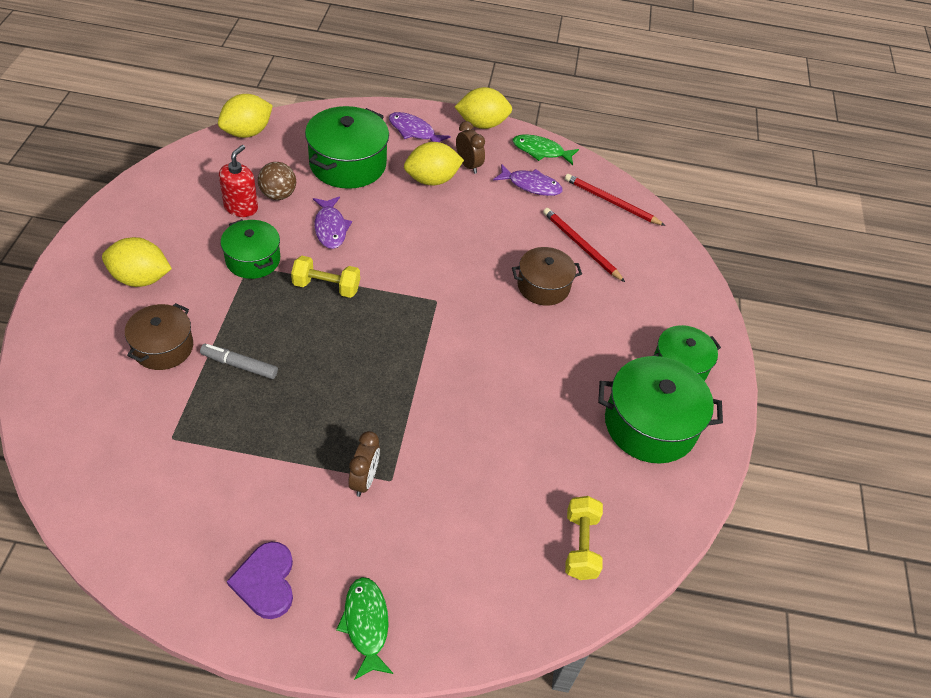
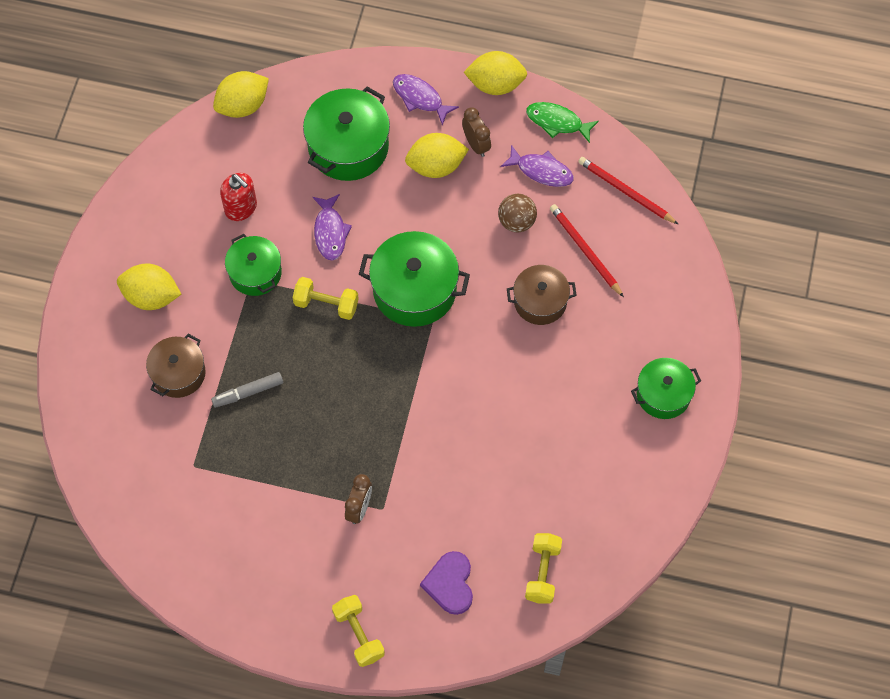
camera: 10 degrees right, 15 degrees up
grey marker [200,344,278,379] -> grey marker turned 45 degrees counterclockwise [211,372,283,408]
red soap dispenser [219,145,258,217] -> red soap dispenser turned 105 degrees clockwise [220,173,257,221]
purple heart [227,542,293,619] -> purple heart moved to [420,551,473,615]
brown ball [258,162,296,200] -> brown ball moved to [498,194,537,232]
green fish [336,577,393,680] -> yellow dumbbell [332,595,385,667]
green pot [598,356,723,464] -> green pot moved to [359,231,470,327]

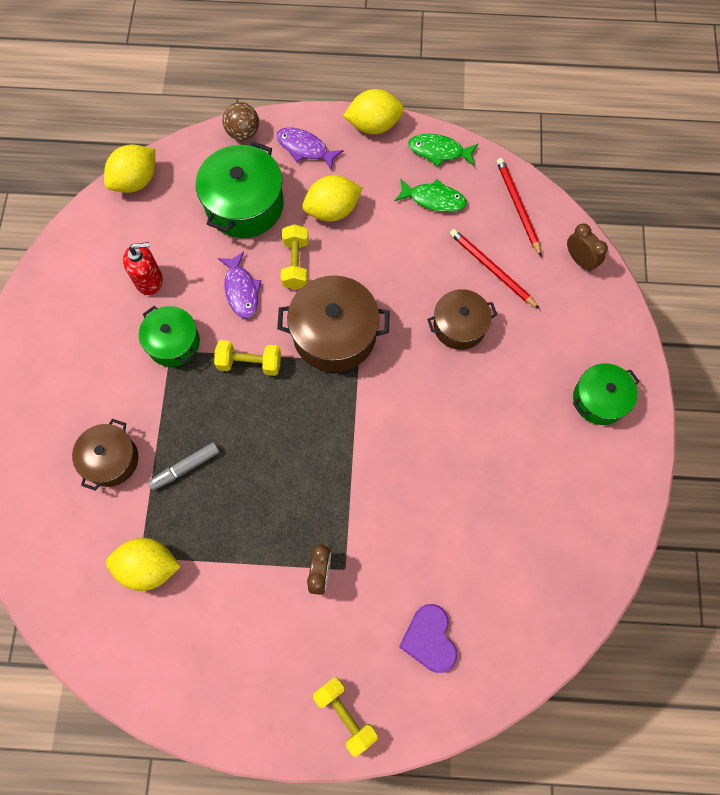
camera: 10 degrees left, 5 degrees up
yellow lemon [117,264,181,310] -> yellow lemon moved to [106,538,181,591]
red soap dispenser [220,173,257,221] -> red soap dispenser turned 45 degrees counterclockwise [123,242,163,295]
green pot [359,231,470,327] -> brown pot [277,275,390,372]
brown clock [462,107,491,157] -> brown clock moved to [567,223,608,272]
brown ball [498,194,537,232] -> brown ball moved to [222,102,259,140]
purple fish [501,145,574,187] -> green fish [395,179,467,212]
yellow dumbbell [525,533,562,604] -> yellow dumbbell moved to [281,224,309,290]
red pencil [578,157,678,224] -> red pencil turned 45 degrees clockwise [496,158,542,257]

